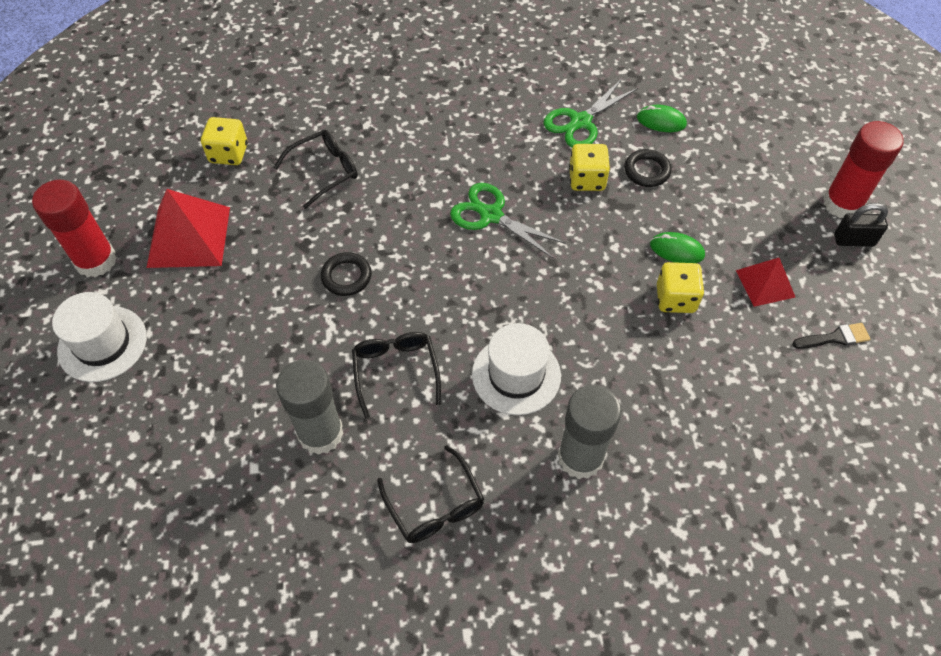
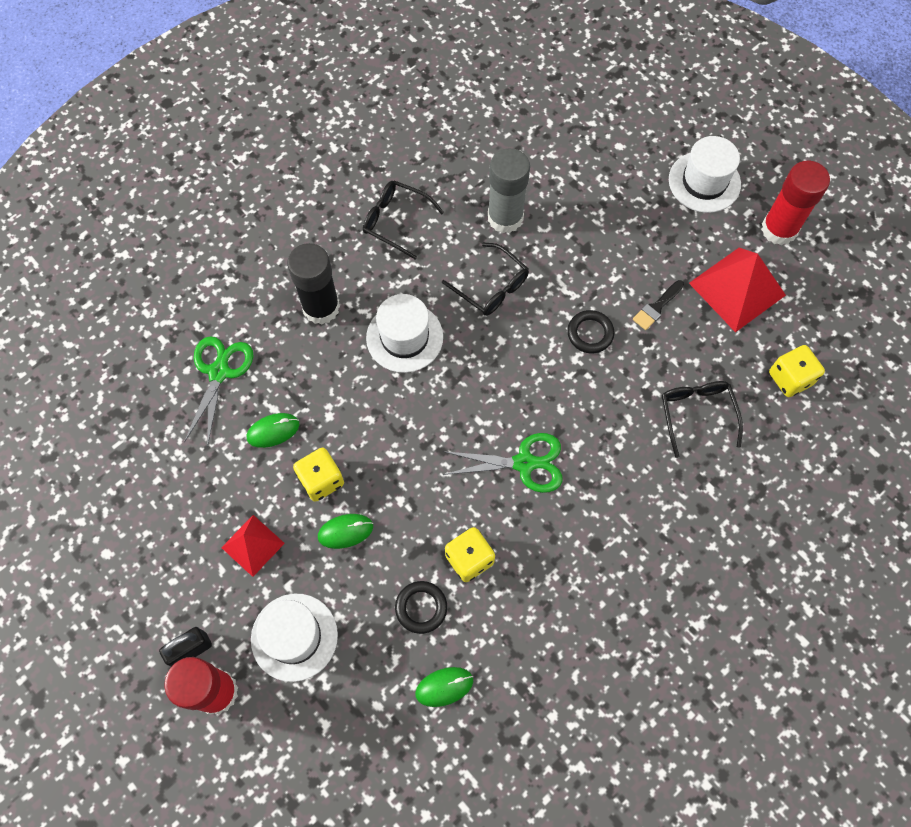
camera: 145 degrees right, 10 degrees up
black glasses [274,130,358,209] -> black glasses turned 150 degrees clockwise [662,381,743,458]
green scissors [543,79,638,148] -> green scissors moved to [184,336,254,447]
grey glue stick [558,385,621,479] -> black glue stick [287,243,340,324]
black brush [792,323,870,349] -> black brush moved to [633,280,684,330]
none -> green mouse [247,413,299,448]
none -> white hat [251,594,338,682]

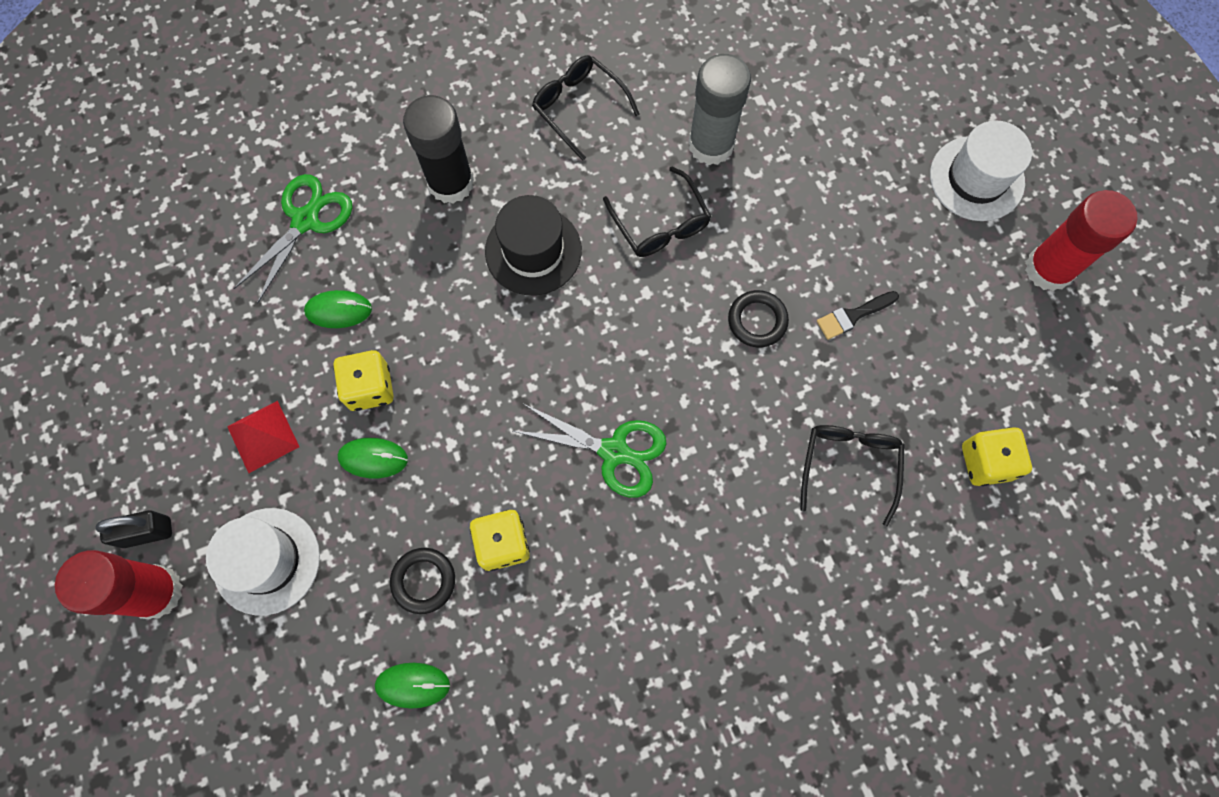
camera: 20 degrees right, 5 degrees up
white hat [366,294,443,373] -> black hat [485,195,582,295]
red pyramid [689,248,786,332] -> none

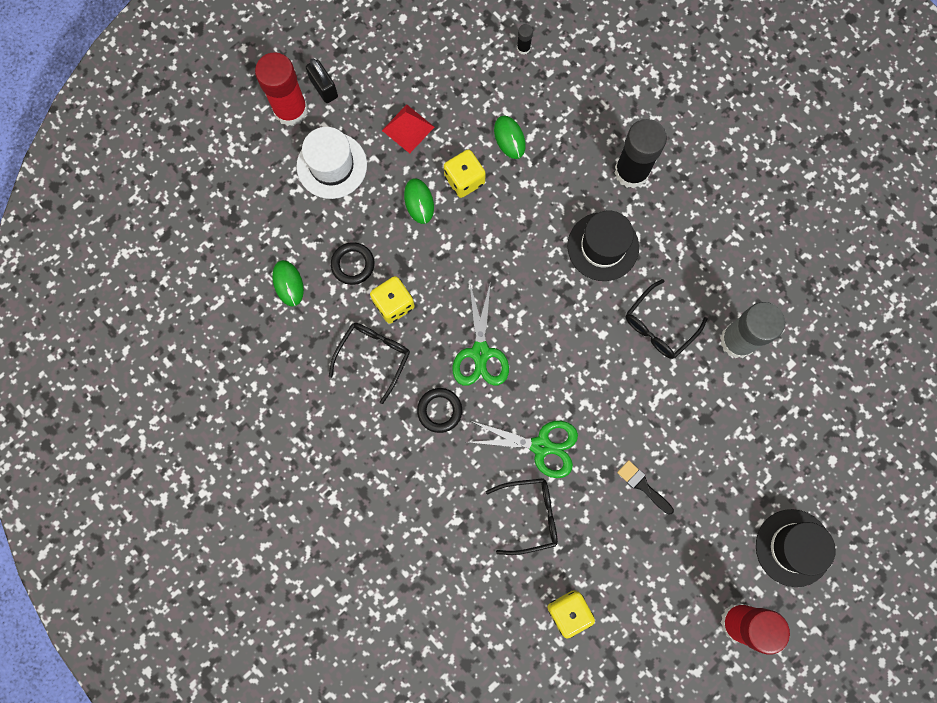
camera: 70 degrees right, 5 degrees up
green scissors [233,174,353,304] -> green scissors moved to [468,421,578,478]
black glasses [532,55,640,161] -> black glasses moved to [329,323,410,404]
black ring [728,290,789,348] -> black ring moved to [417,388,462,433]
white hat [930,120,1032,221] -> black hat [756,509,836,587]
none -> black glue stick [517,24,533,55]

